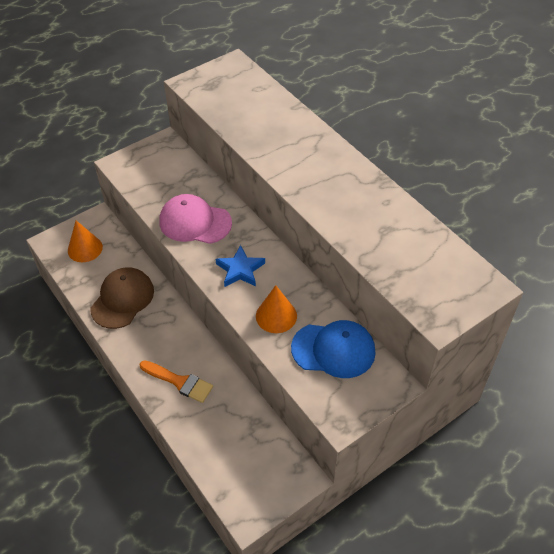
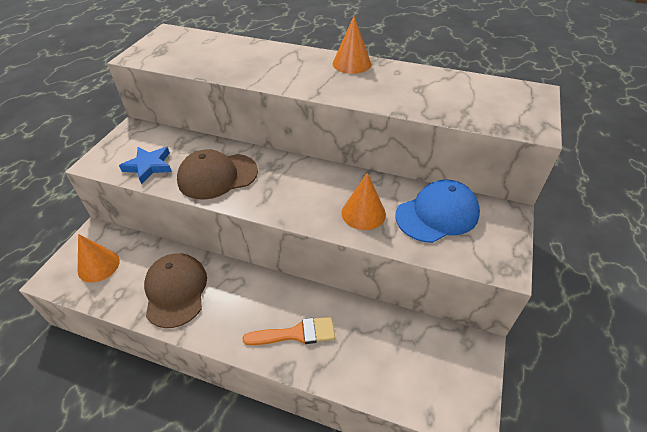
camera: 35 degrees left, 5 degrees down
pink cap [159,194,232,244] -> brown cap [177,149,258,200]
blue star [215,245,265,287] -> blue star moved to [119,147,172,184]
none -> orange cone [333,16,371,74]

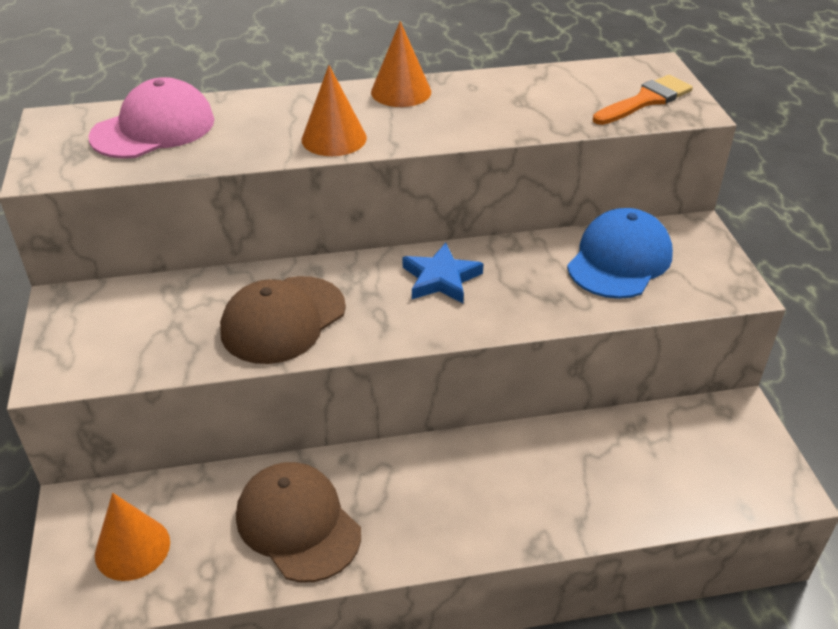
camera: 30 degrees left, 5 degrees down
blue star [119,147,172,184] -> blue star moved to [403,243,484,303]
orange brush [243,317,335,345] -> orange brush moved to [593,75,693,125]
orange cone [342,173,386,230] -> orange cone moved to [302,65,367,156]
none -> pink cap [88,77,214,159]

